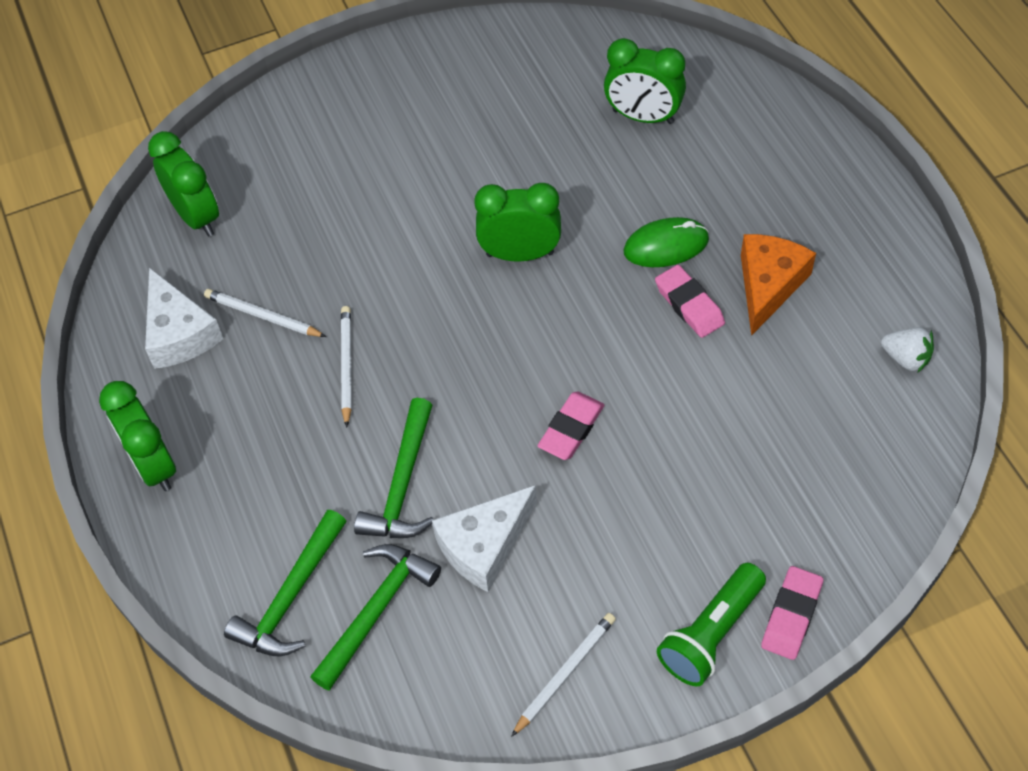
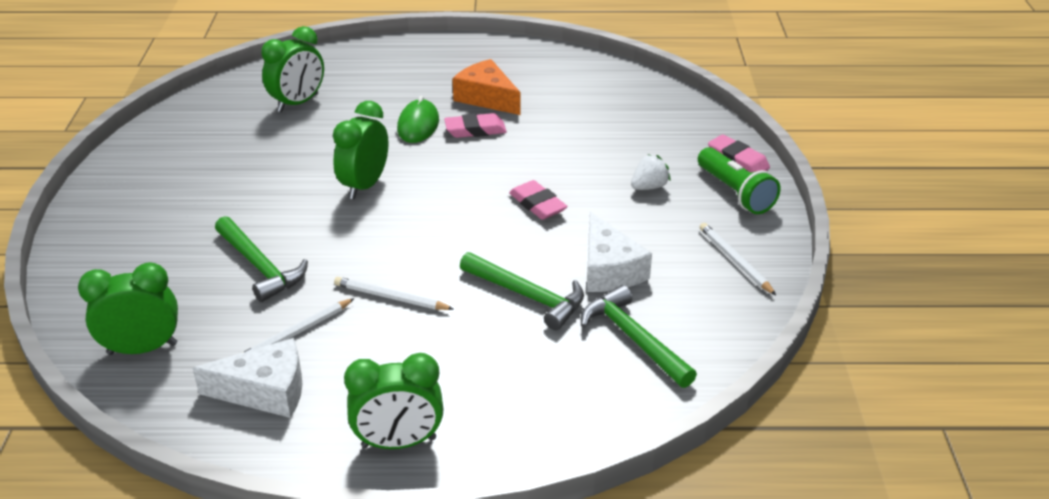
camera: 70 degrees left, 20 degrees down
green hammer [224,510,346,657] -> green hammer moved to [215,216,308,302]
white strawberry [881,327,934,373] -> white strawberry moved to [631,154,671,190]

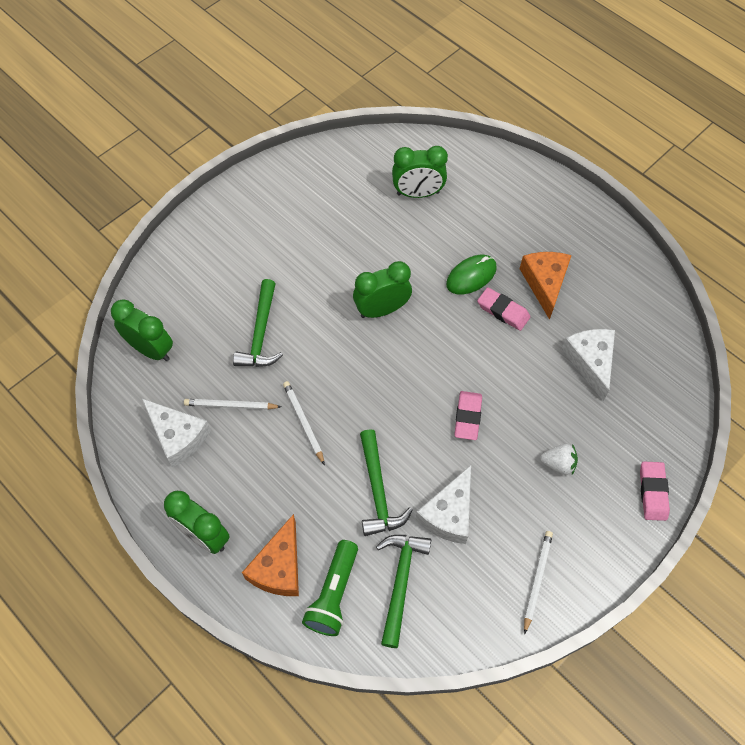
camera: 45 degrees right, 25 degrees up
green flashlight [698,147,781,214] -> green flashlight moved to [302,540,358,636]
none -> orange cheese [242,514,299,596]
none -> white cheese [561,329,615,401]

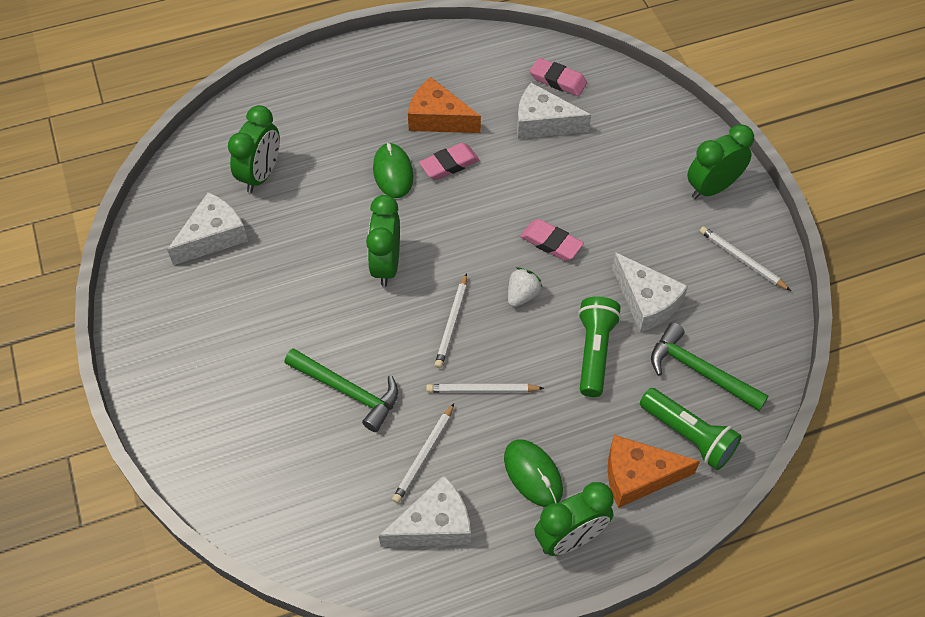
camera: 65 degrees left, 5 degrees down
green clock [111,299,173,361] -> green clock moved to [687,124,754,199]
orange cheese [242,514,299,596] -> orange cheese turned 135 degrees clockwise [608,435,700,508]
green hammer [360,429,413,536] -> green flashlight [578,297,621,397]
white strawberry [540,444,578,475] -> white strawberry moved to [508,267,543,307]
pink eraser [640,462,670,521] -> pink eraser moved to [530,58,587,96]
none -> white cheese [167,192,248,265]
none -> white pencil [435,273,467,368]
none -> green mouse [504,439,563,507]

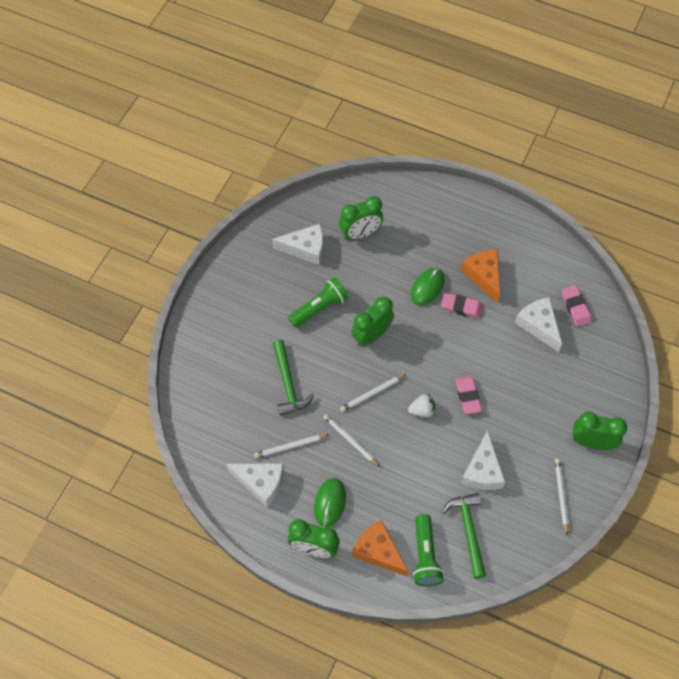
camera: 45 degrees right, 5 degrees up
green flashlight [578,297,621,397] -> green flashlight moved to [288,277,349,328]

